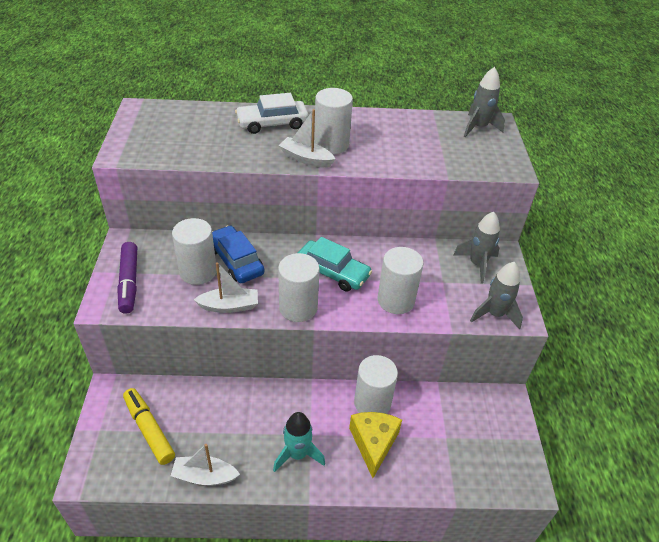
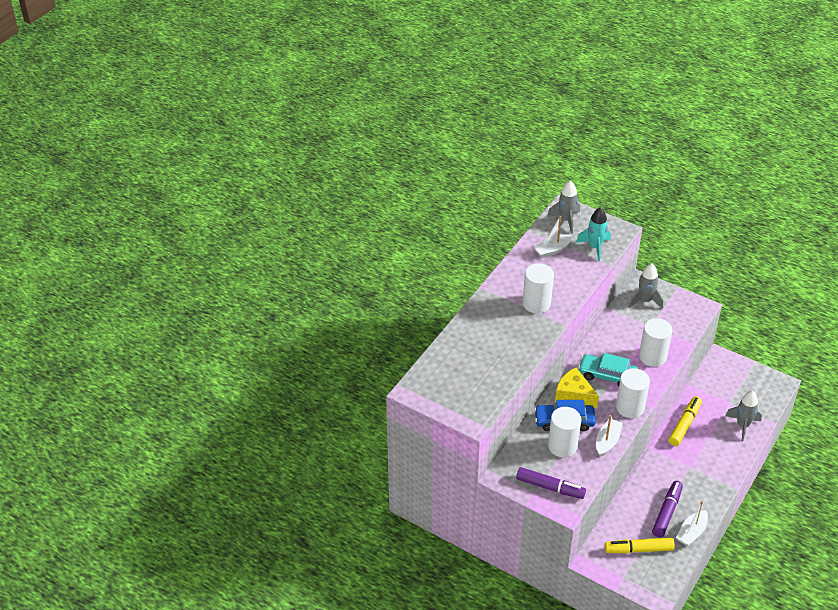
camera: 55 degrees left, 0 degrees up
white car [235,93,309,134] -> none
turquoise rocket [273,412,325,472] -> turquoise rocket moved to [576,207,611,261]
white boat [279,109,335,168] -> white boat moved to [534,216,573,258]
turquoise car [298,237,372,292] -> turquoise car turned 135 degrees counterclockwise [578,353,638,387]
yellow cheese [349,412,402,478] -> yellow cheese moved to [555,368,599,408]
white cylinder [354,355,398,414] -> yellow marker [668,396,702,446]
grey rocket [470,262,523,330] -> grey rocket moved to [725,391,762,441]
none -> purple marker [652,481,683,537]

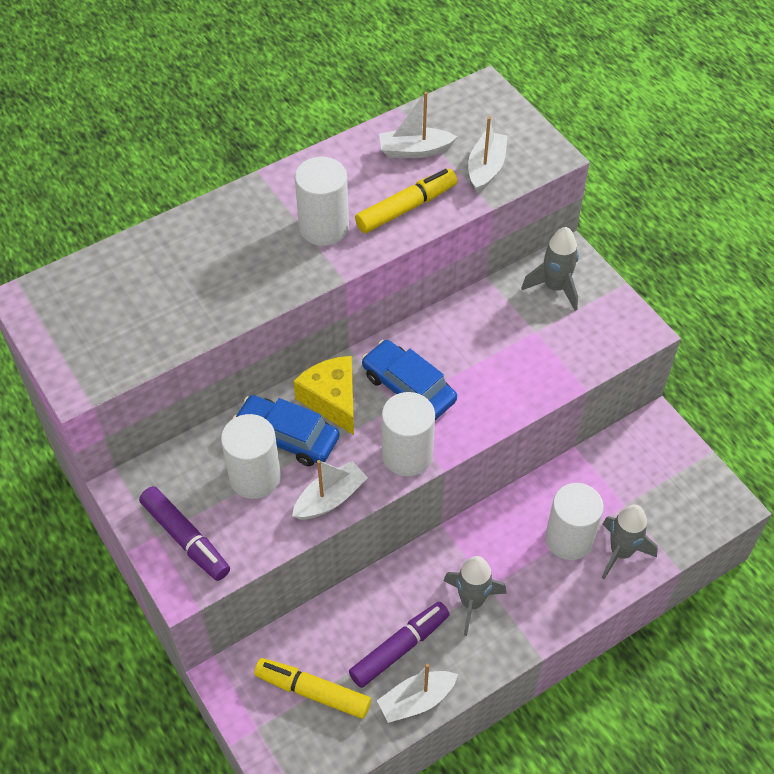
camera: 25 degrees right, 10 degrees up
grey rocket [547,180,580,234] -> grey rocket moved to [444,556,506,636]
turquoise rocket [576,207,611,261] -> white boat [468,117,508,193]
turquoise car [578,353,638,387] -> blue car [362,340,457,420]
white cylinder [639,318,672,367] -> white cylinder moved to [545,483,604,560]
yellow marker [668,396,702,446] -> yellow marker moved to [355,169,457,233]

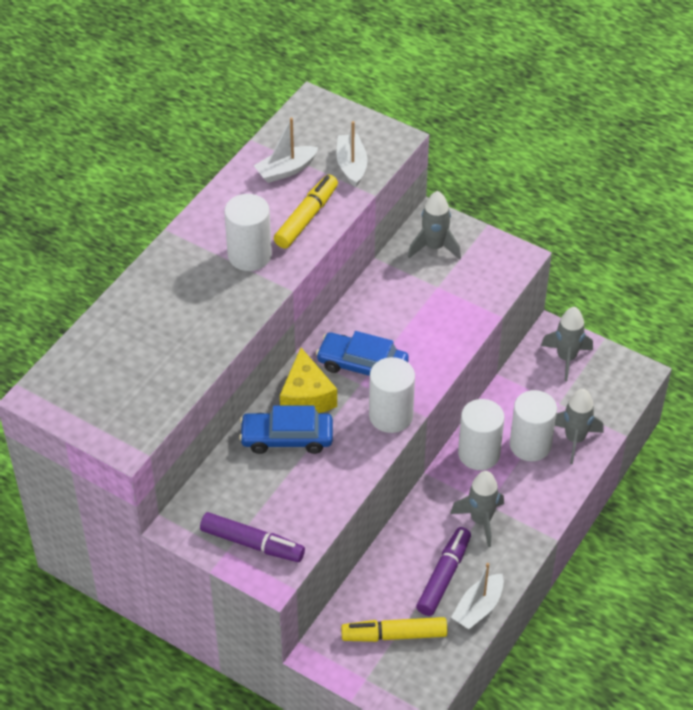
camera: 25 degrees left, 5 degrees down
white cylinder [221,414,281,499] -> white cylinder moved to [458,399,504,470]
white boat [292,460,368,520] -> none
yellow cheese [293,356,354,435] -> yellow cheese turned 135 degrees counterclockwise [280,348,337,413]
none -> grey rocket [541,307,593,381]

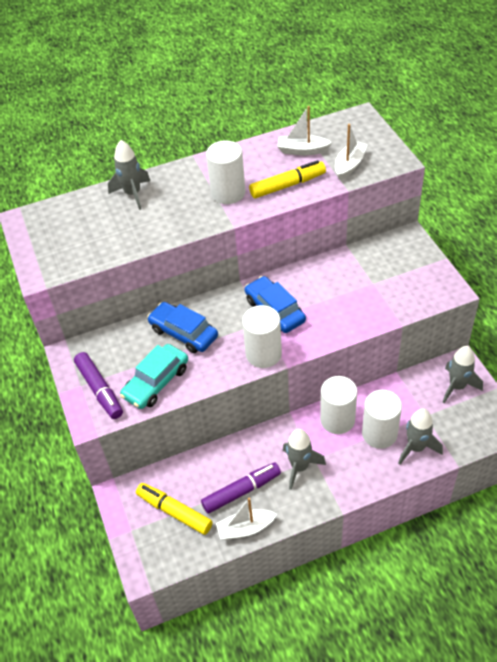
camera: 40 degrees right, 0 degrees up
yellow cheese [280,348,337,413] -> none
grey rocket [408,191,461,260] -> grey rocket moved to [108,140,150,210]
none -> turquoise car [120,344,188,409]

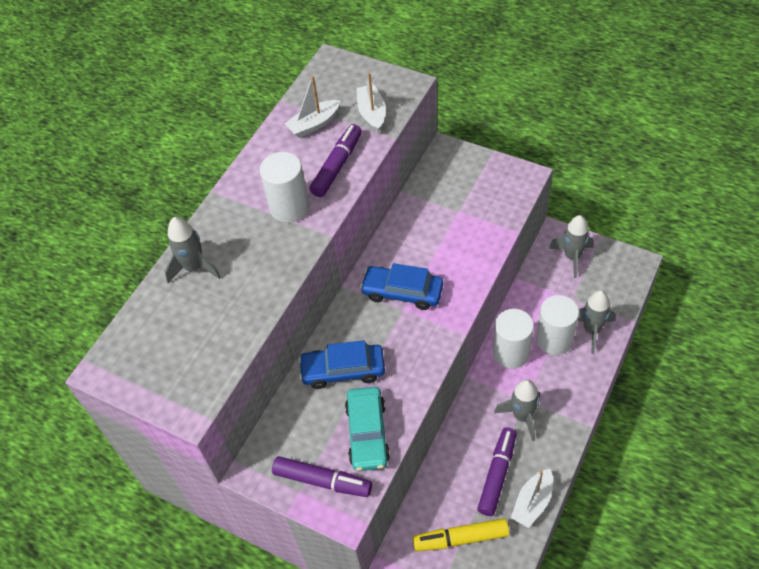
camera: 40 degrees left, 5 degrees up
white cylinder [242,305,282,368] -> none
yellow marker [249,160,326,198] -> purple marker [310,124,362,197]

